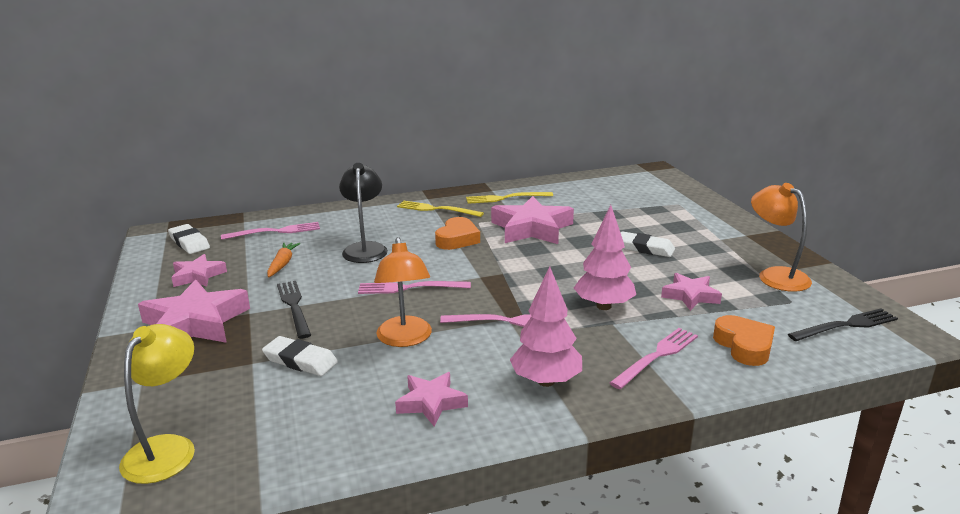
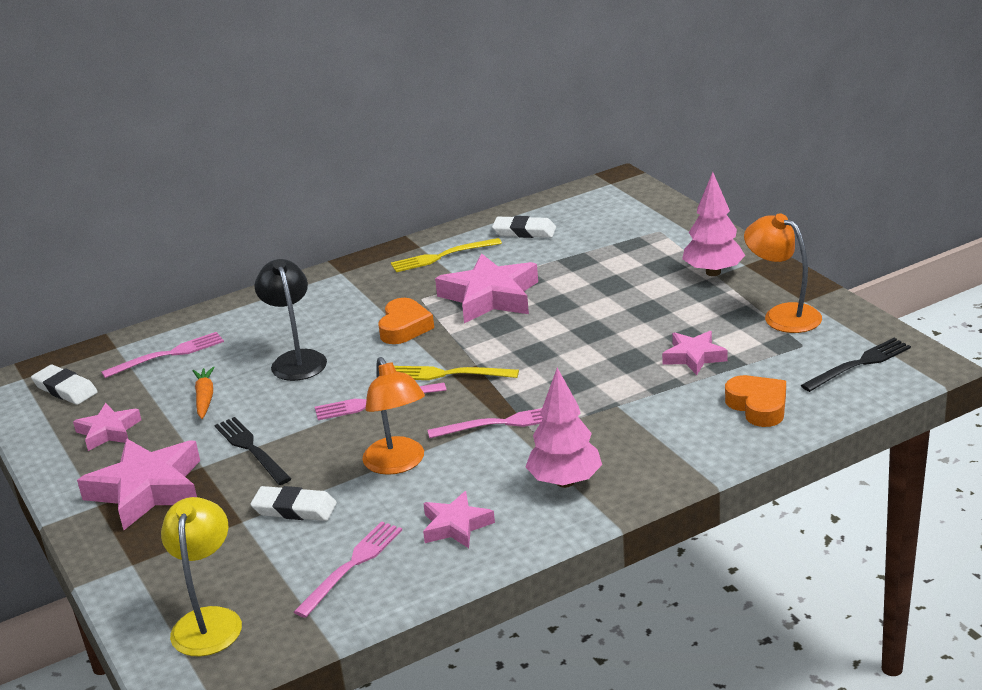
camera: 10 degrees left, 5 degrees up
yellow fork [397,201,484,217] -> yellow fork moved to [394,366,519,380]
pink tree [574,205,636,310] -> pink tree moved to [682,172,745,276]
pink fork [610,328,698,389] -> pink fork moved to [294,521,402,618]
white eraser [620,231,675,257] -> white eraser moved to [492,216,556,238]

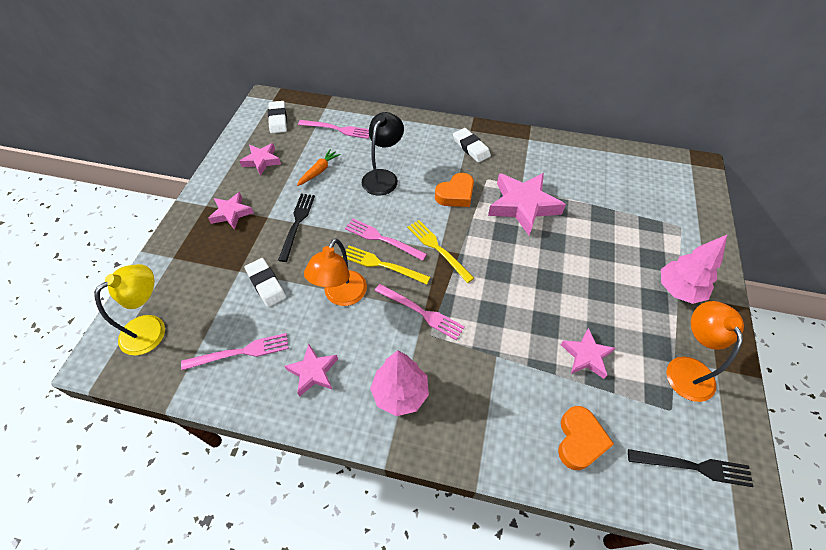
camera: 40 degrees right, 25 degrees up
pink star [77,439,200,530] -> pink star [208,192,254,229], size x0.57
yellow fork [391,238,502,272] -> yellow fork moved to [342,246,430,284]
white eraser [492,216,556,238] -> white eraser moved to [453,128,491,163]

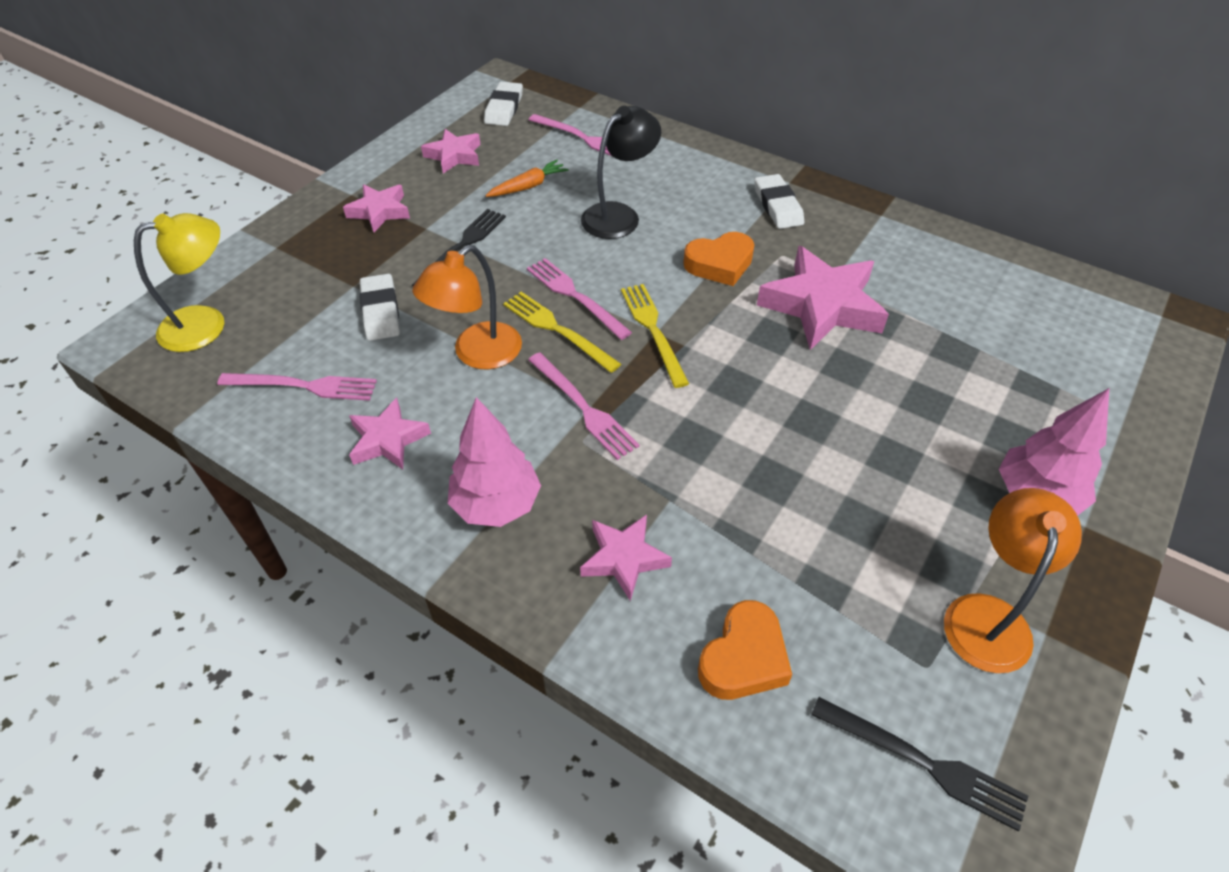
camera: 20 degrees right, 5 degrees down
pink star [561,328,615,379] -> pink star moved to [580,514,672,601]

